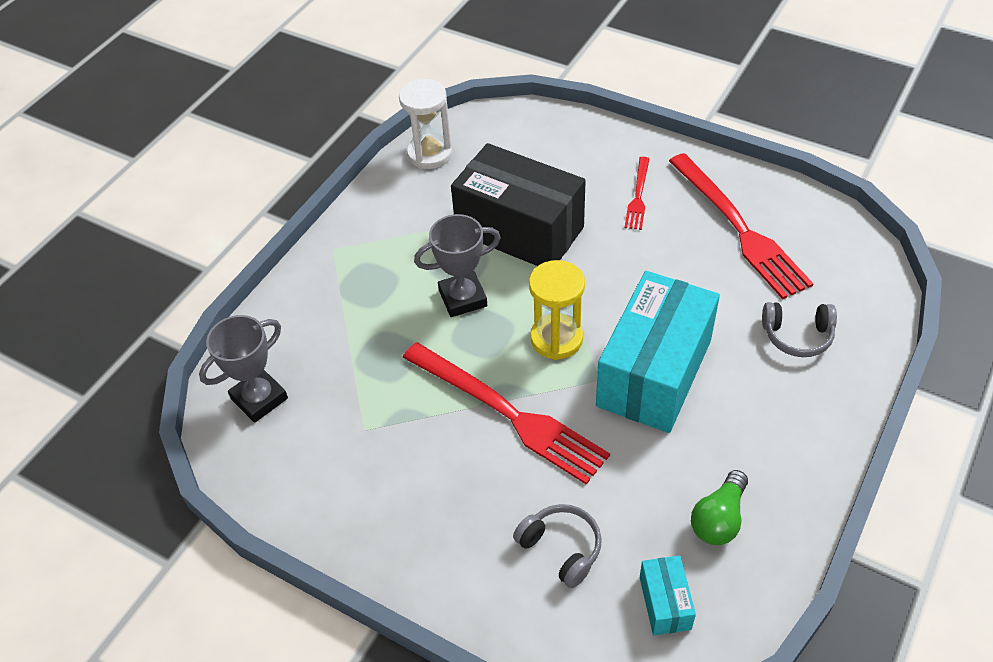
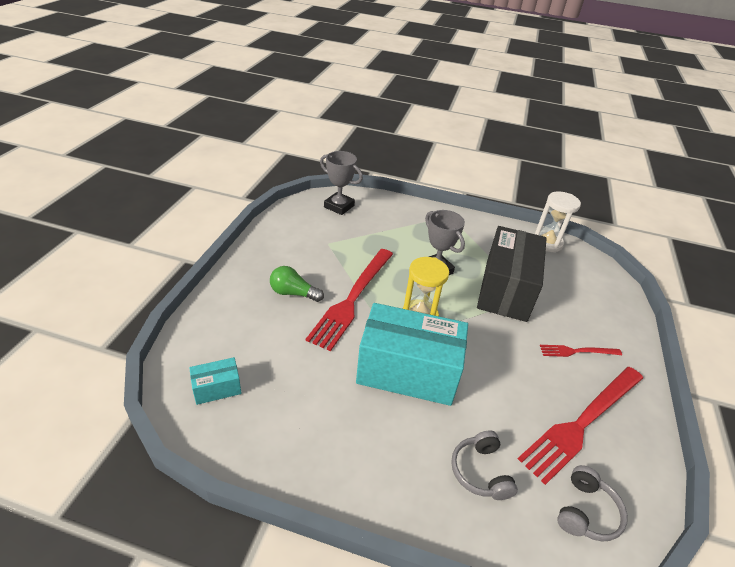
camera: 70 degrees right, 10 degrees down
grey headphones [513,504,602,588] -> grey headphones moved to [557,465,628,542]
green light bulb [691,470,748,545] -> green light bulb moved to [270,266,324,302]

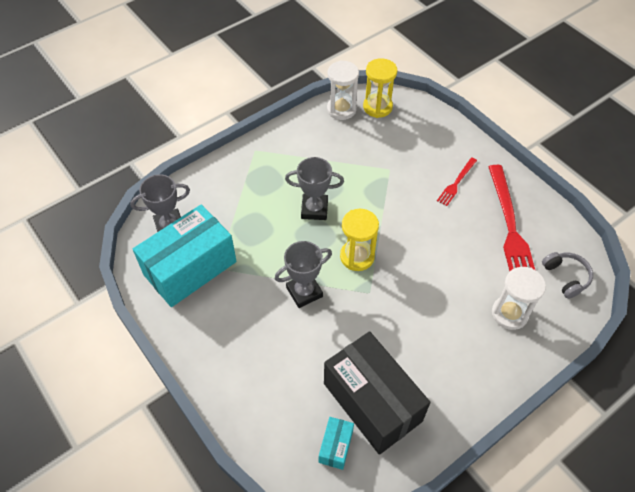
camera: 50 degrees left, 15 degrees up
green light bulb [270,266,324,302] -> none
red fork [306,249,393,351] -> grey trophy [275,241,332,308]
turquoise box [356,303,468,406] -> turquoise box moved to [133,204,237,307]
grey headphones [451,431,518,500] -> white hourglass [492,267,546,330]
black box [477,226,547,322] -> black box moved to [324,331,430,455]
none -> yellow hourglass [363,58,397,118]

